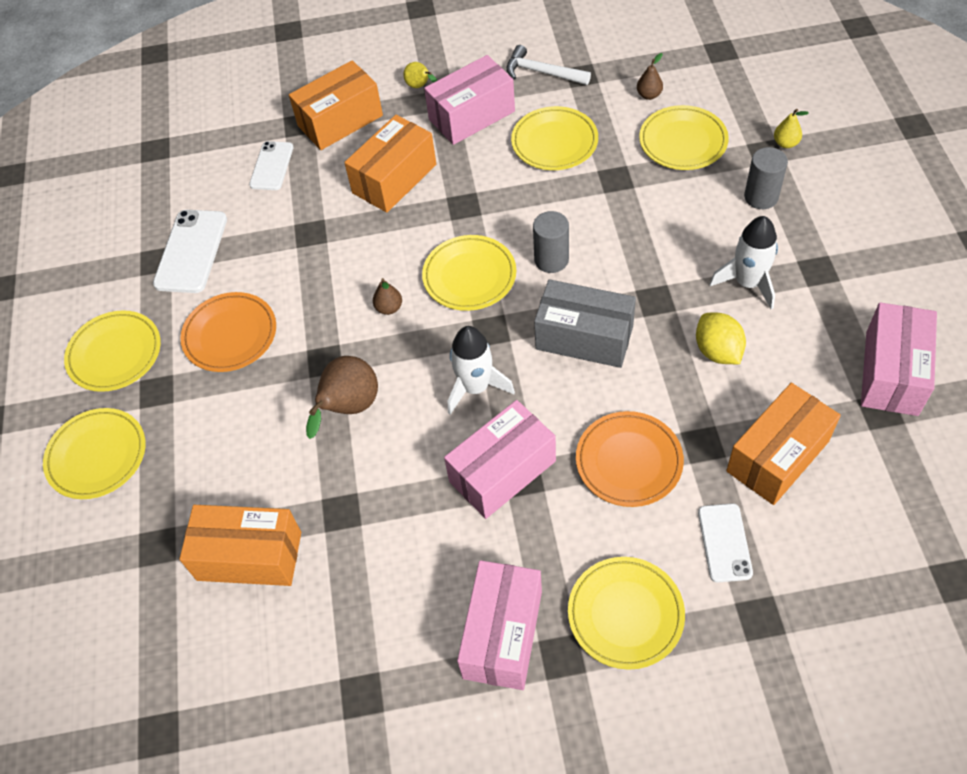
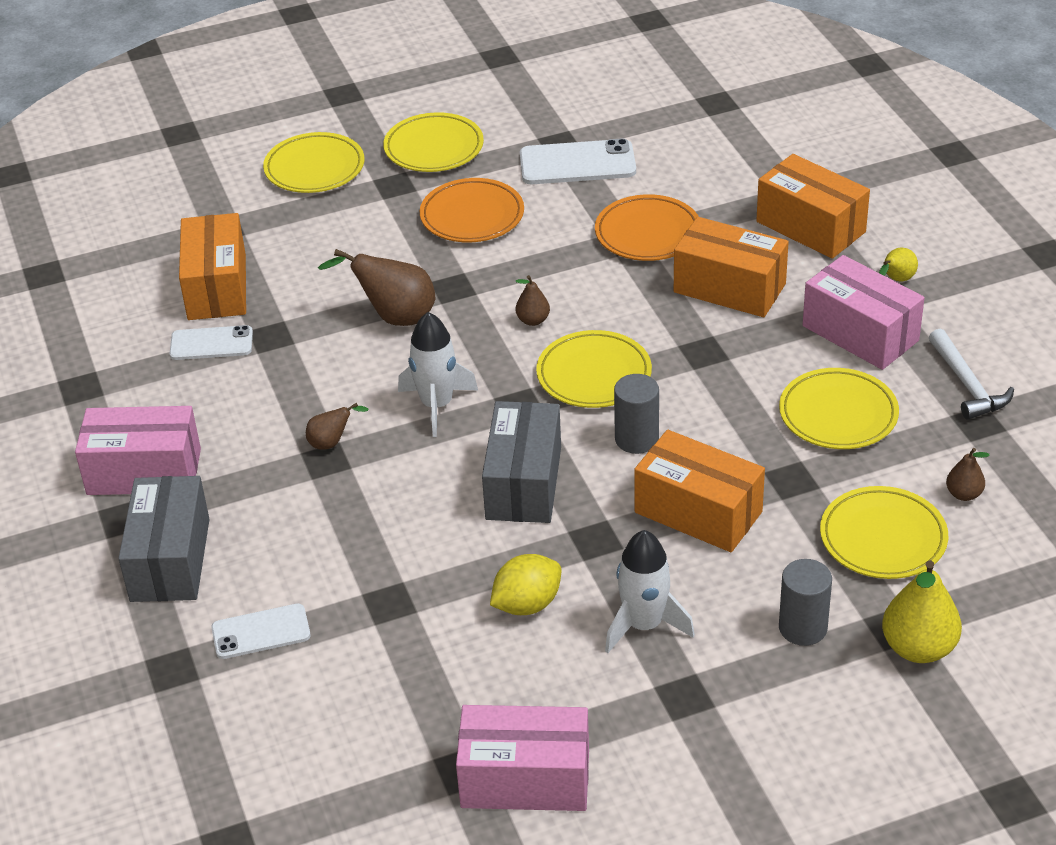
camera: 75 degrees right, 15 degrees down
white phone [249,141,293,190] -> white phone moved to [170,325,253,360]
pink box [444,400,556,519] -> brown pear [306,403,368,450]
white hammer [506,45,591,85] -> white hammer turned 150 degrees clockwise [929,329,1014,420]
yellow plate [568,557,685,670] -> grey box [118,476,209,602]
orange plate [576,411,684,507] -> orange plate moved to [595,194,699,261]
orange box [726,383,841,505] -> orange box moved to [634,430,765,552]
yellow pear [774,109,809,148] -> yellow pear [882,560,962,663], size x1.88

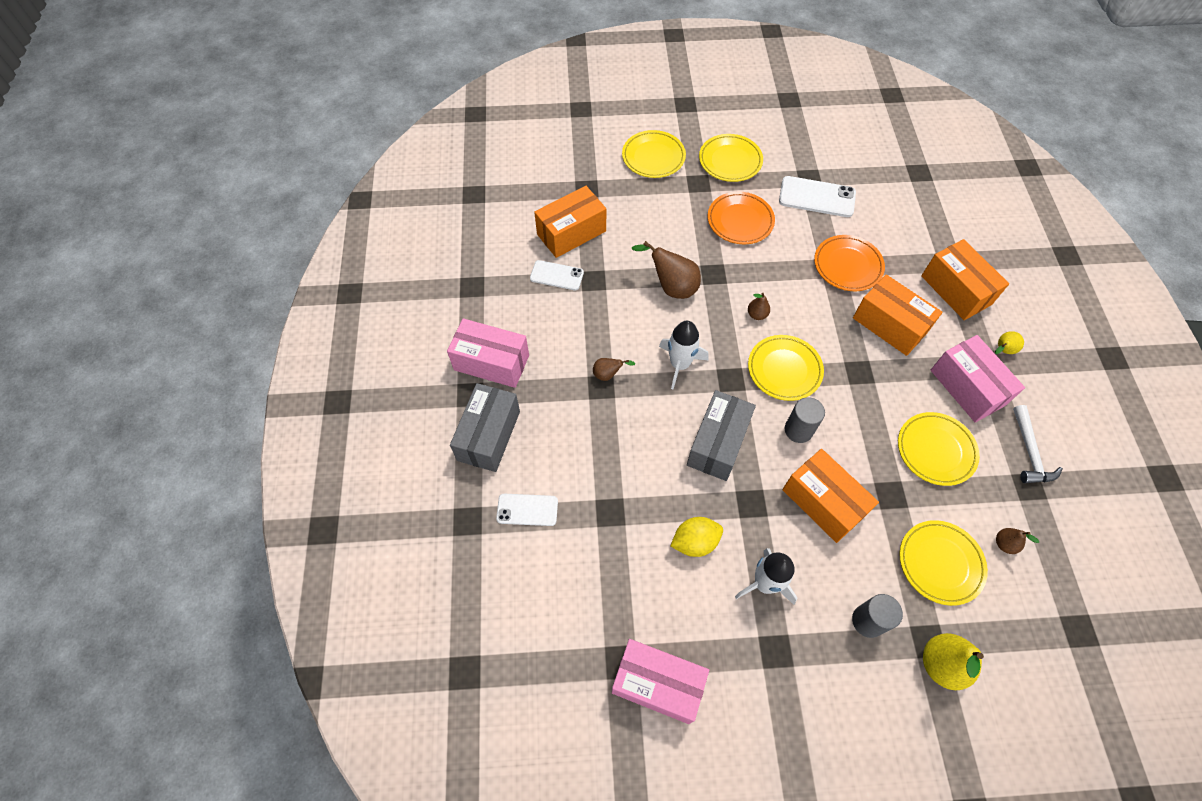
camera: 15 degrees right, 20 degrees up
orange box [179,213,246,320] -> orange box turned 45 degrees clockwise [534,186,606,258]

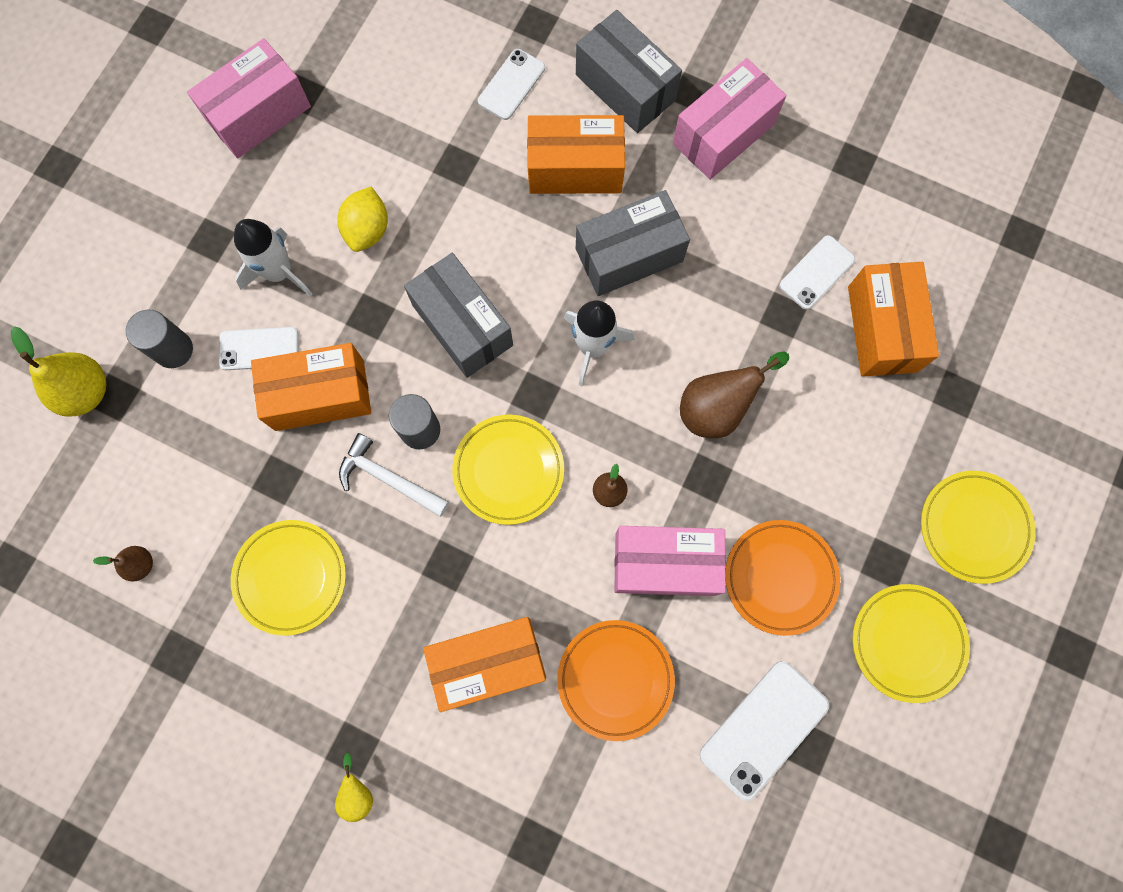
camera: 120 degrees right, 15 degrees up
brown pear [593,358,635,381] -> grey box [576,190,690,296]
yellow plate [899,520,988,606] -> none
orange box [921,239,1009,320] -> orange box moved to [527,115,625,194]
pink box [930,335,1025,422] -> pink box moved to [614,526,726,596]
white hammer [1013,405,1063,483] -> white hammer moved to [339,433,449,517]
none -> white phone [219,327,299,370]

